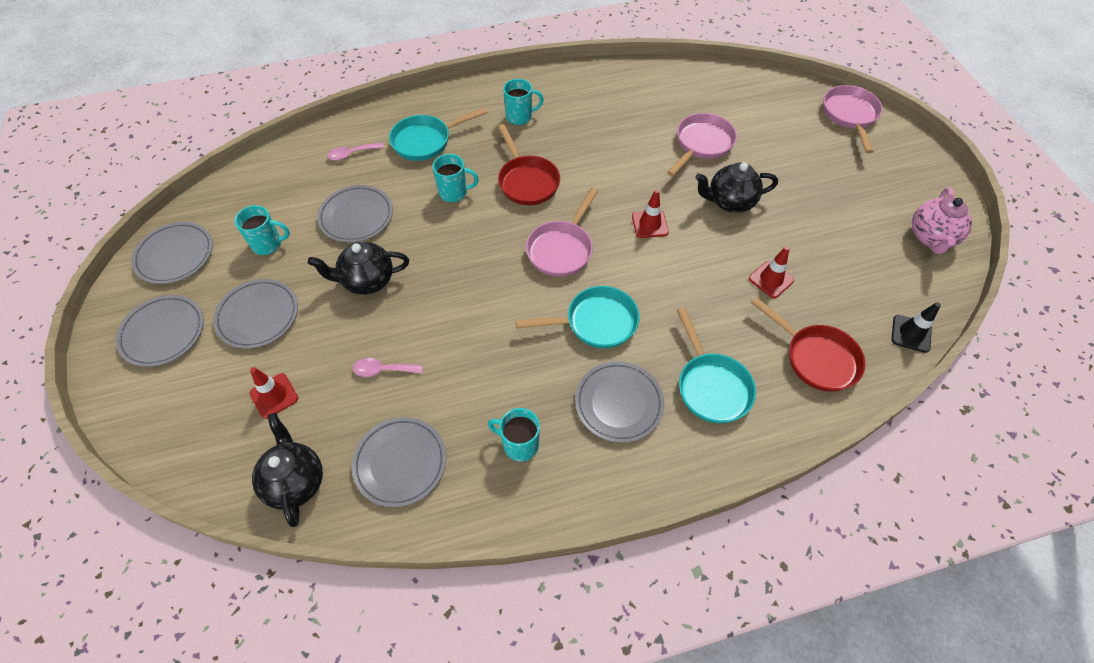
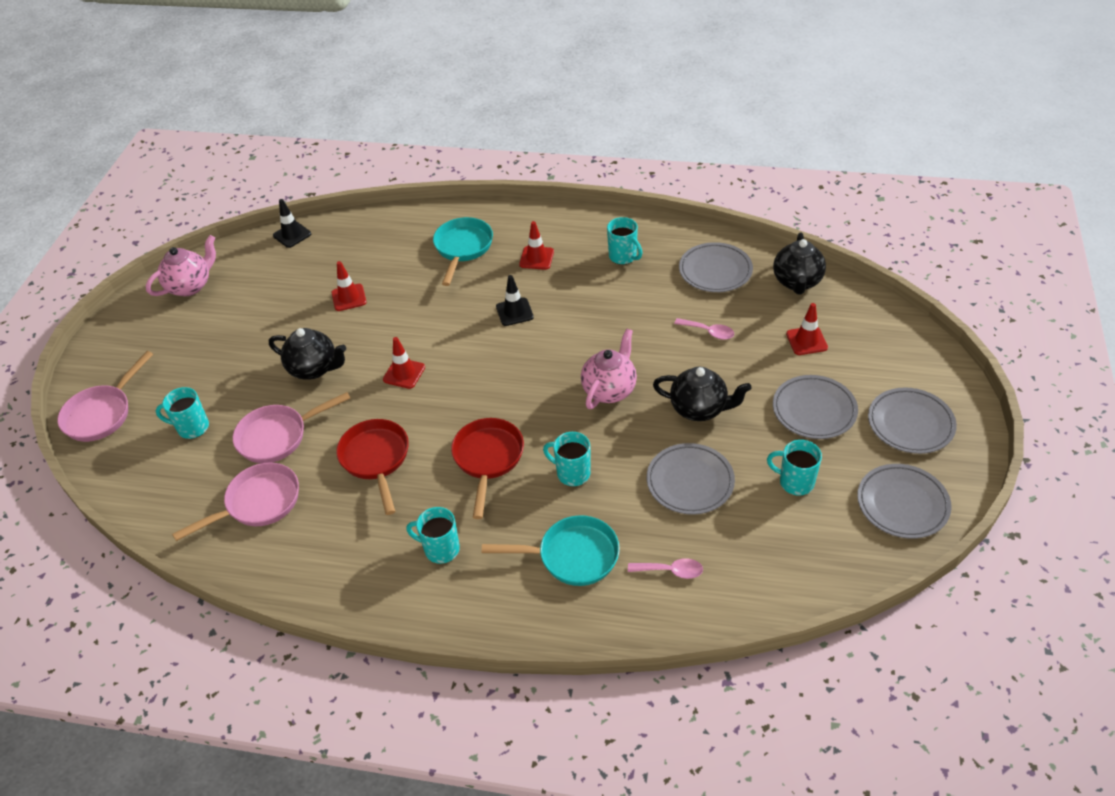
camera: 150 degrees left, 10 degrees down
turquoise pan [516,286,640,348] -> black traffic cone [496,275,534,326]
pink pan [526,187,598,277] -> pink pan moved to [172,462,299,541]
grey plate [575,361,664,443] -> red traffic cone [519,221,554,270]
red pan [751,297,865,392] -> red pan moved to [336,419,409,515]
none -> turquoise mug [156,387,209,439]
none -> pink teapot [581,329,637,409]

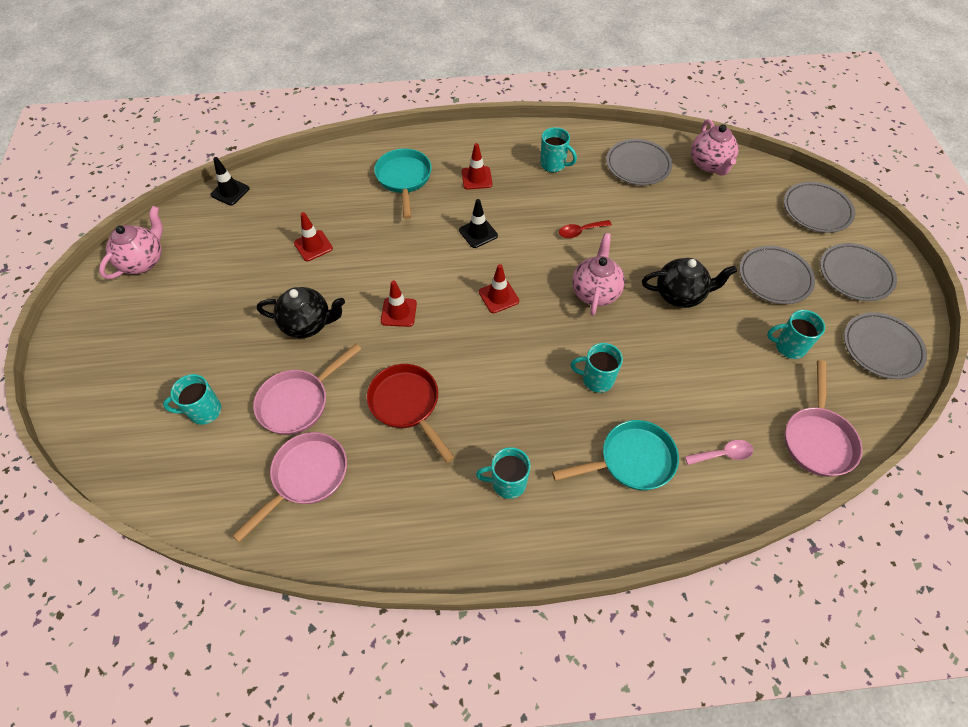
camera: 20 degrees left, 10 degrees up
pink pan [57,351,153,442] -> pink pan moved to [785,360,862,477]
red pan [451,418,524,519] -> none
grey plate [647,443,735,515] -> grey plate moved to [784,182,855,233]
pink spoon [674,318,734,340] -> none
black teapot [773,232,826,295] -> pink teapot [691,119,738,176]
red traffic cone [786,303,828,355] -> red traffic cone moved to [479,264,519,313]
none -> red spoon [559,220,612,238]

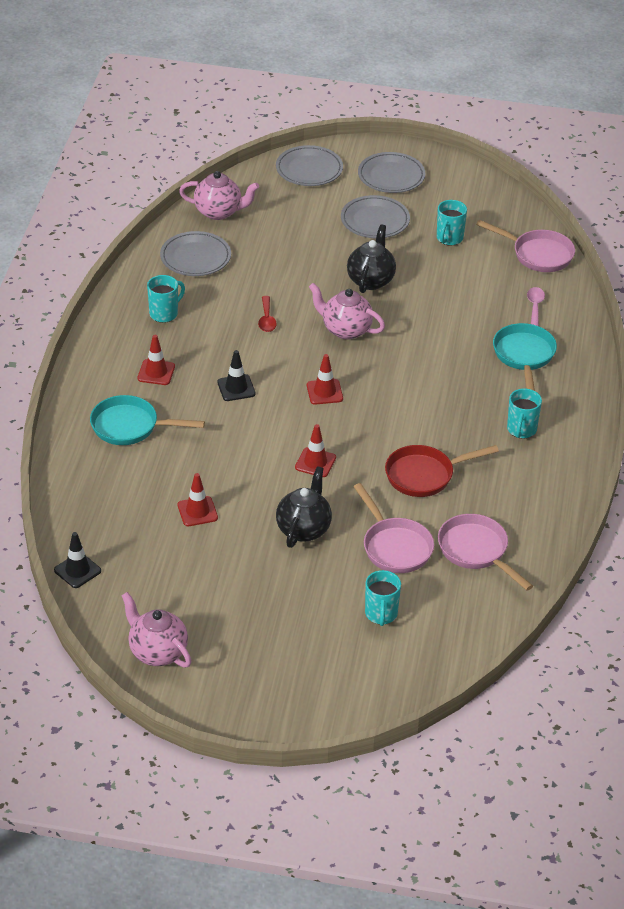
camera: 75 degrees left, 15 degrees down
turquoise mug [570,343,623,393] -> none
grey plate [844,312,927,379] -> none

